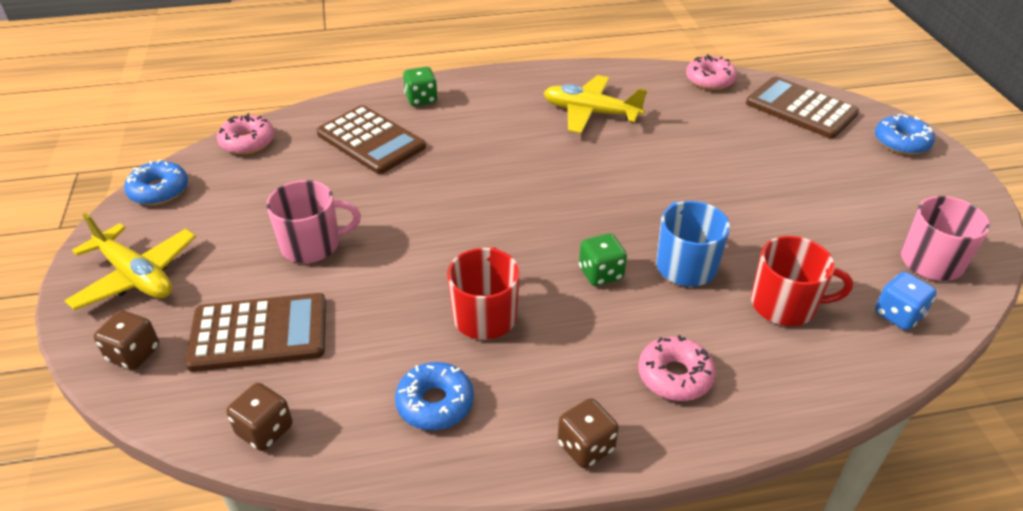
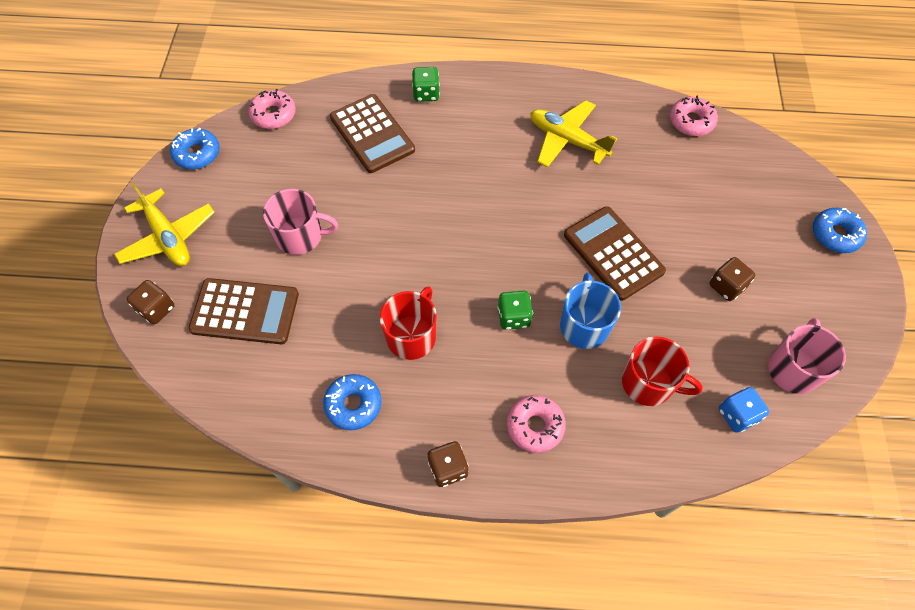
camera: 15 degrees right, 20 degrees up
brown dice [226,383,293,451] -> brown dice moved to [710,257,755,301]
brown calculator [746,76,859,139] -> brown calculator moved to [564,206,666,301]

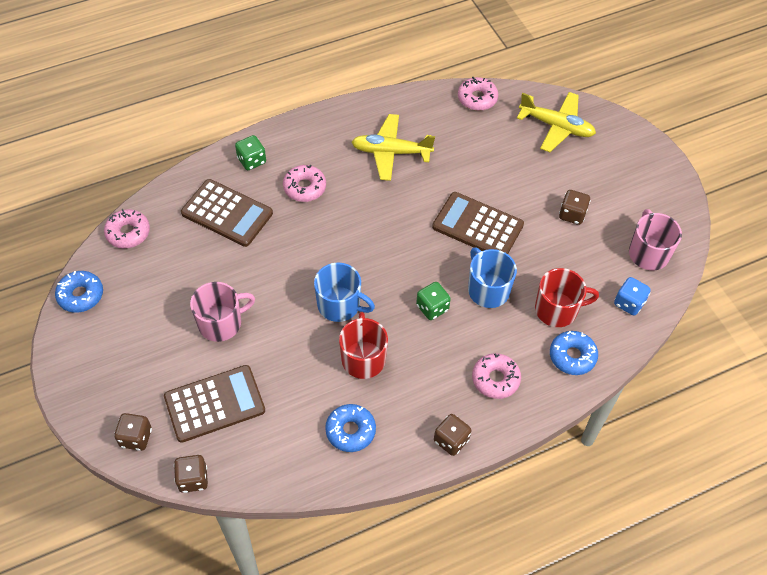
camera: 30 degrees left, 5 degrees down
yellow plane [114,182,215,266] -> yellow plane moved to [517,92,596,152]
blue donut [813,208,867,253] -> blue donut moved to [550,331,598,375]
none -> brown dice [174,455,208,493]
none -> pink donut [283,165,326,202]
none -> blue mug [314,263,375,322]

